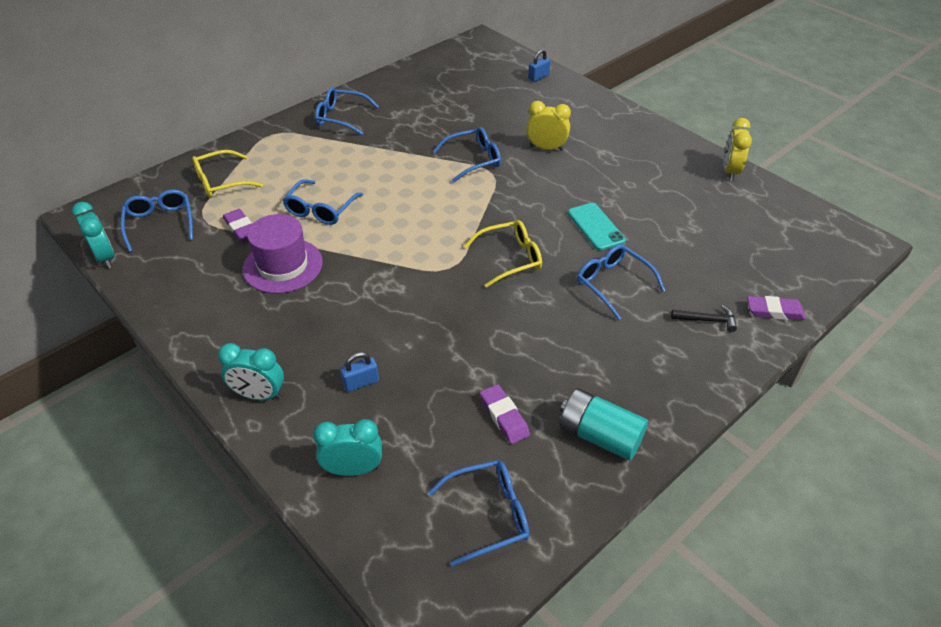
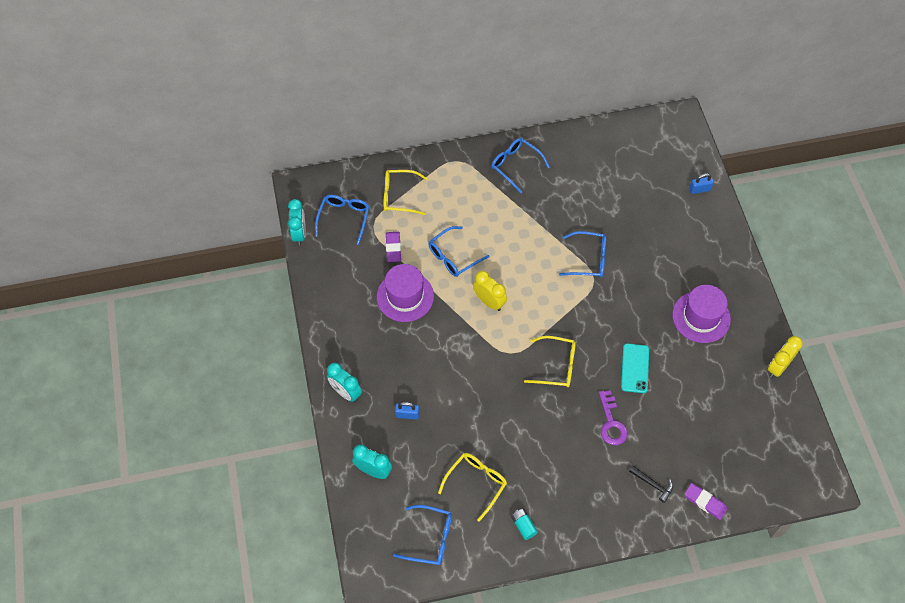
camera: 30 degrees right, 15 degrees up
purple eraser [480,384,530,444] -> yellow glasses [438,453,507,522]
yellow clock [526,101,571,151] -> yellow clock moved to [473,271,507,311]
turquoise battery [559,388,648,460] -> turquoise battery [511,509,538,540], size x0.54
blue glasses [577,244,665,320] -> purple key [599,390,628,445]
none -> purple hat [672,285,731,343]

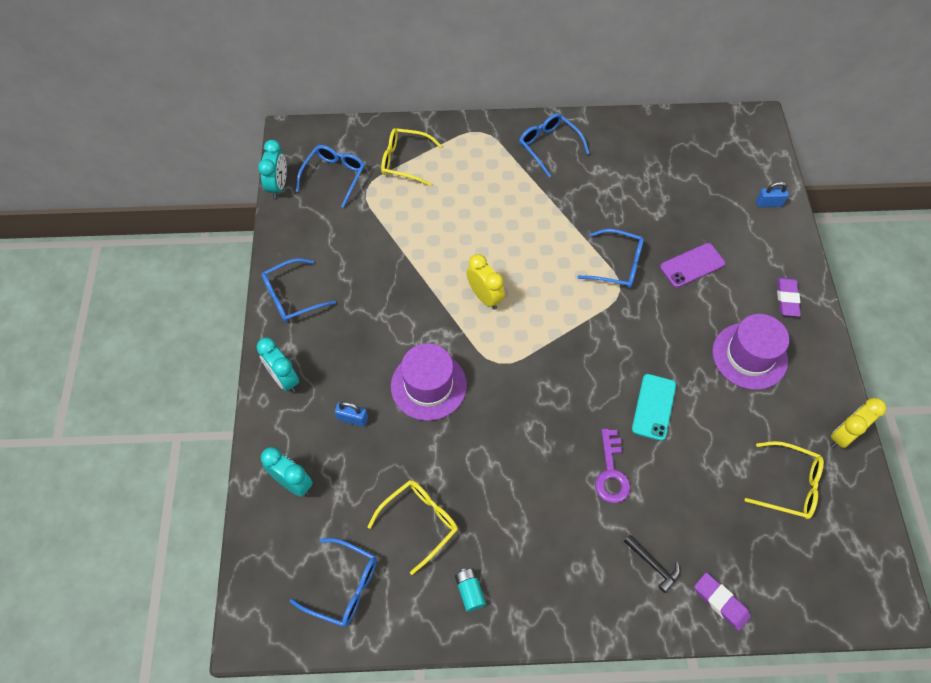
camera: 10 degrees right, 0 degrees up
purple hat [376,264,434,322] -> purple hat moved to [391,343,467,421]
purple eraser [386,232,401,262] -> purple eraser moved to [777,277,801,317]
blue glasses [429,226,490,277] -> blue glasses moved to [261,258,336,322]
yellow glasses [524,336,576,387] -> yellow glasses moved to [745,441,824,519]
none -> purple phone [660,243,725,288]

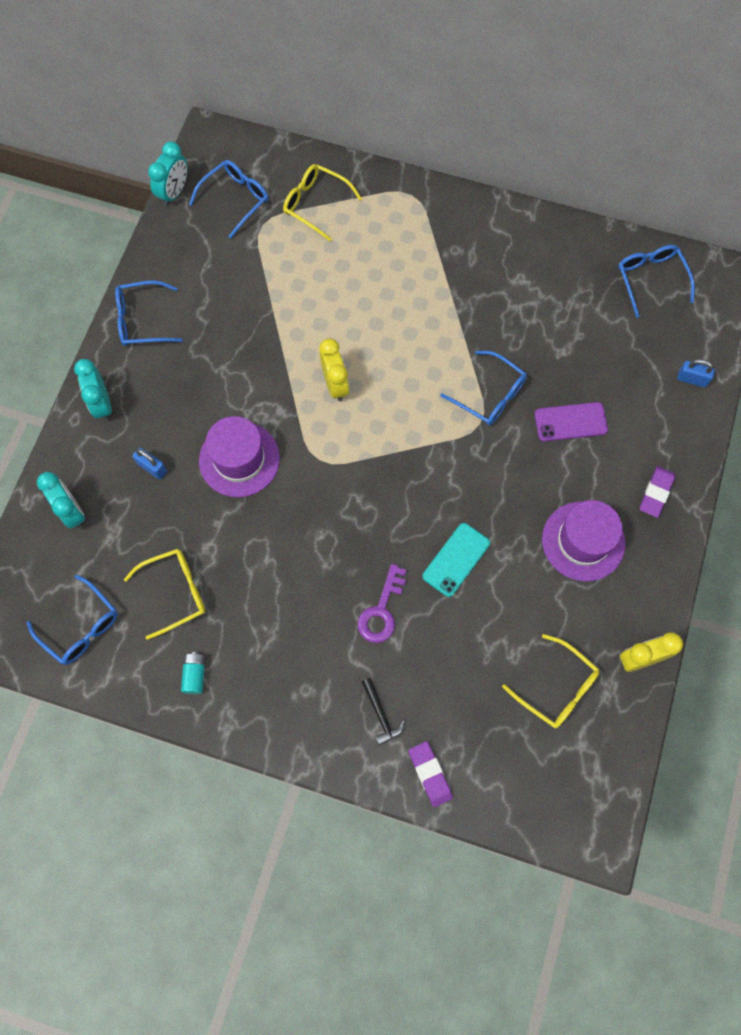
camera: 20 degrees right, 10 degrees up
blue glasses [519,113,589,177] -> blue glasses moved to [618,245,695,318]

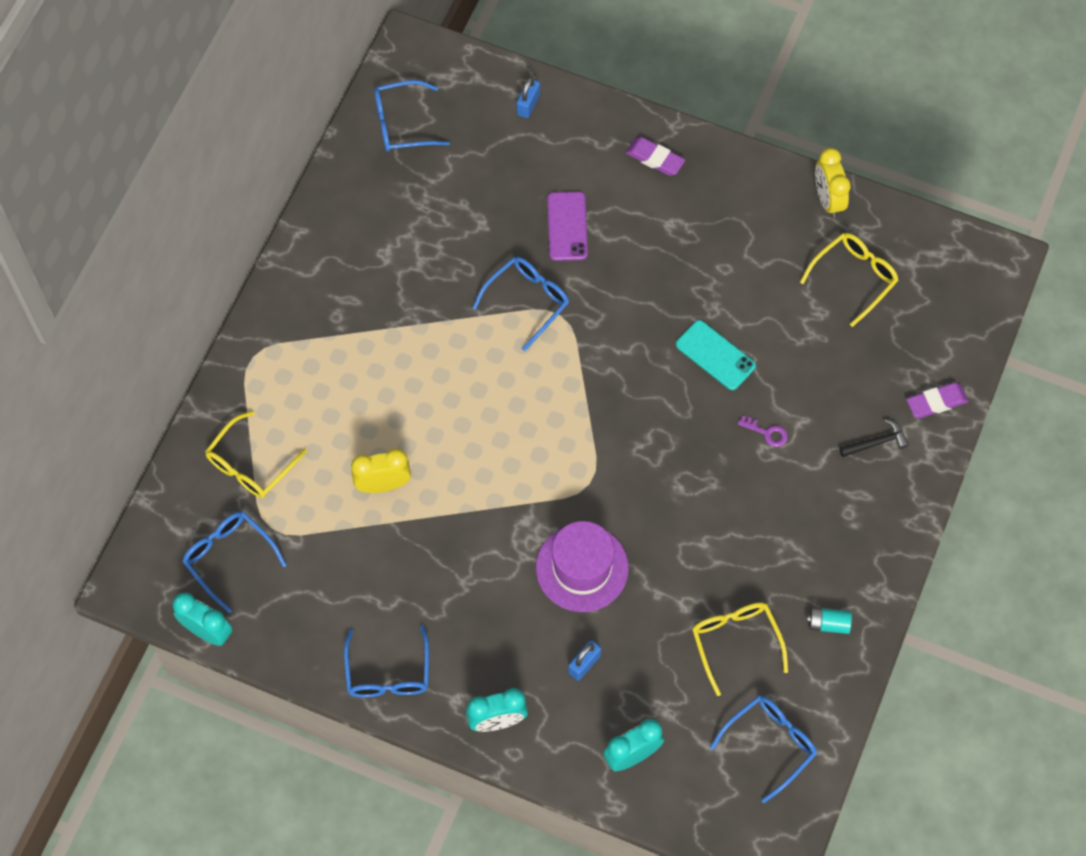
camera: 85 degrees left, 5 degrees down
yellow clock [320,338,349,402] -> yellow clock moved to [351,448,411,493]
purple key [358,564,407,643] -> purple key [738,416,788,447], size x0.59
purple hat [542,500,625,581] -> none

